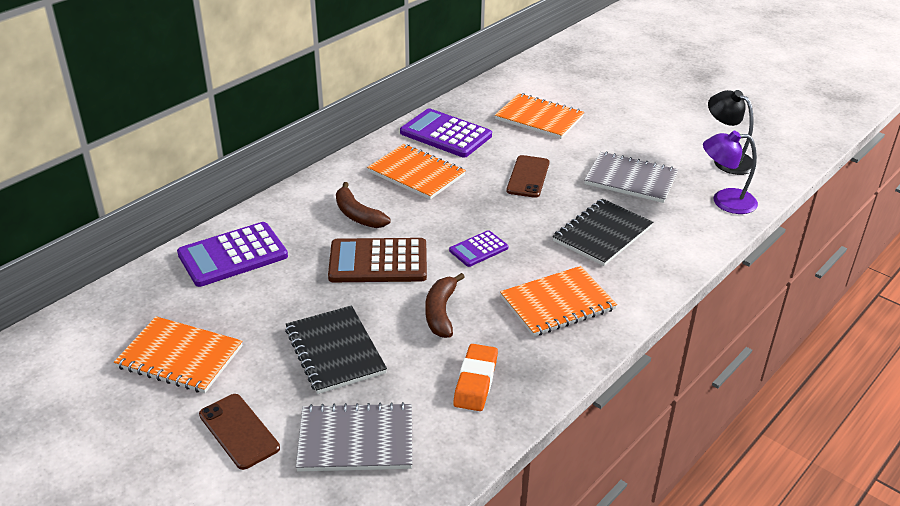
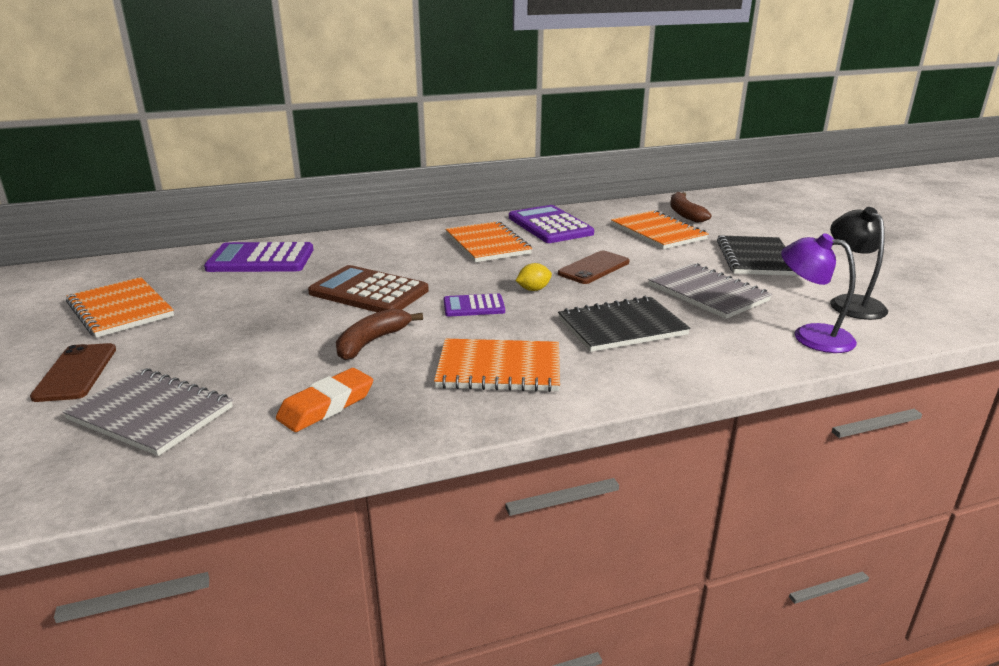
camera: 30 degrees right, 10 degrees down
black notebook [285,305,387,394] -> black notebook moved to [717,235,799,276]
brown banana [336,182,391,228] -> brown banana moved to [670,192,711,223]
none -> yellow lemon [516,263,552,291]

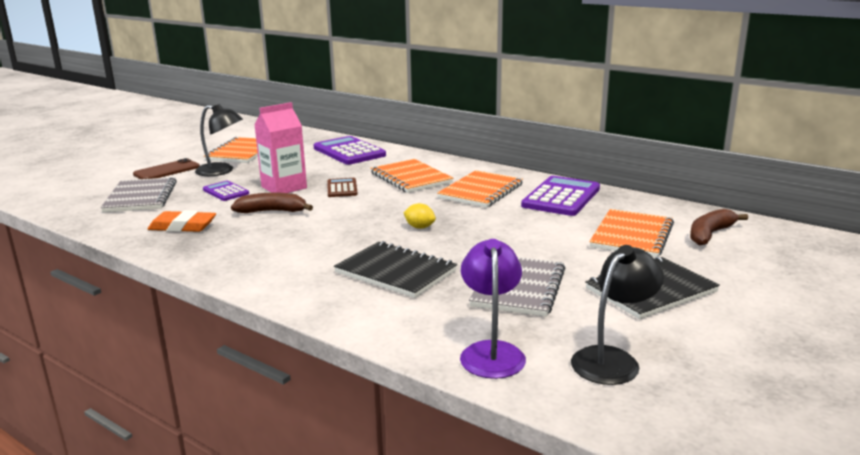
camera: 55 degrees right, 5 degrees down
brown calculator [308,265,429,312] -> brown calculator [327,178,358,197], size x0.55
orange notebook [434,339,560,392] -> orange notebook moved to [370,159,453,193]
purple calculator [444,293,505,317] -> purple calculator moved to [203,181,249,201]
brown phone [558,251,630,284] -> none
none -> black lamp [195,104,243,176]
none -> pink carton [254,102,307,193]

